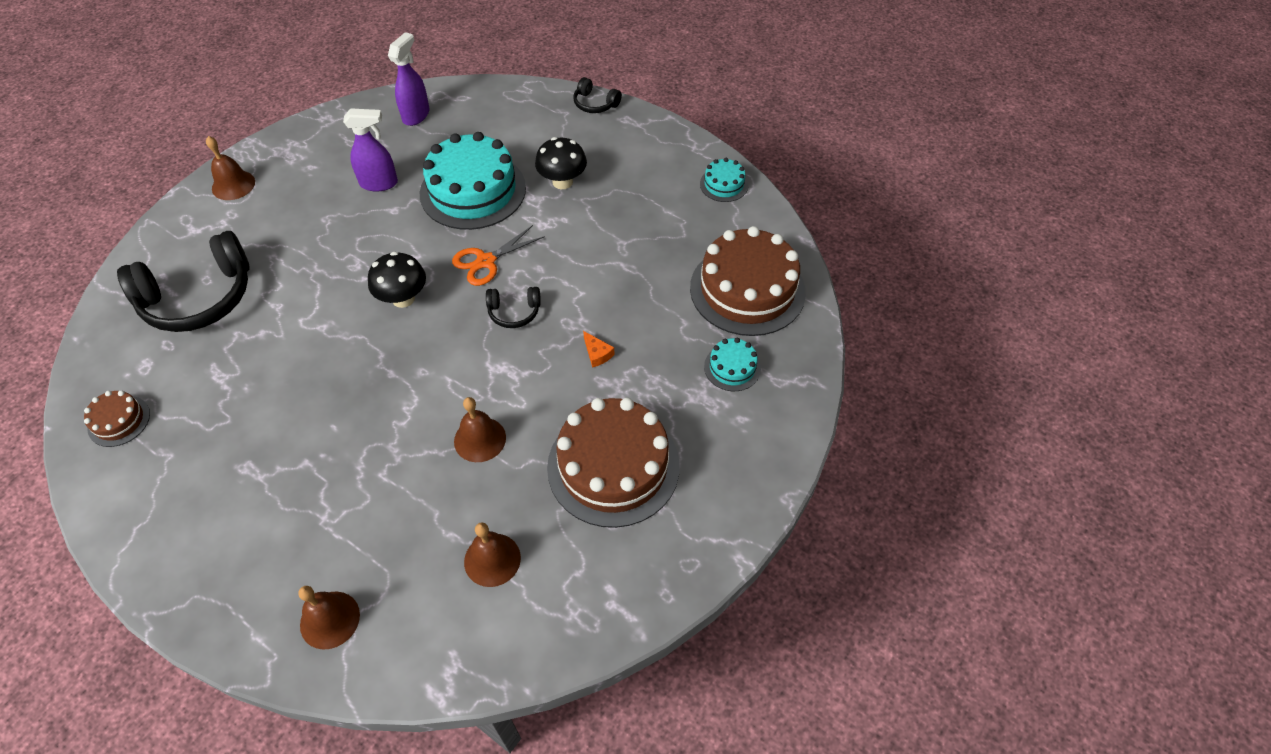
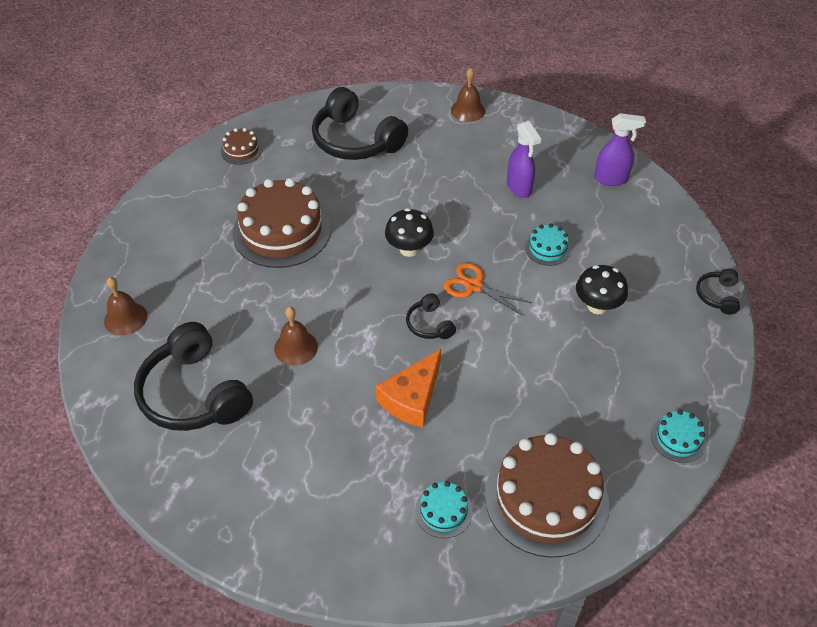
camera: 70 degrees right, 5 degrees down
turquoise cake [420,132,526,230] -> turquoise cake [525,224,571,266], size x0.46
brown bell [464,522,521,587] -> black headphones [134,322,253,431]
brown cake [547,398,680,528] -> brown cake moved to [233,178,331,268]
orange cheese [583,331,614,368] -> orange cheese [376,349,441,428], size x2.25

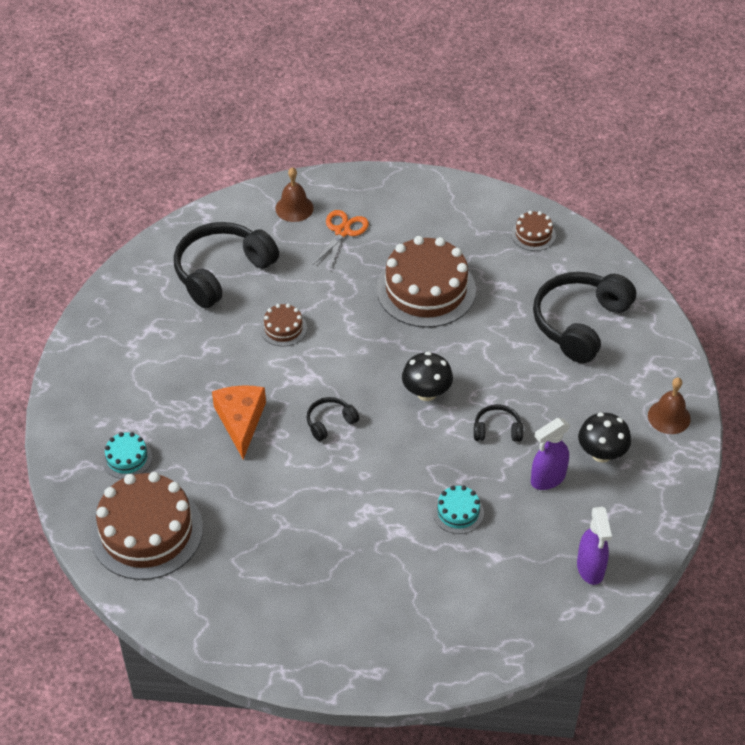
camera: 80 degrees right, 0 degrees up
brown bell [274,307,318,366] -> brown cake [260,304,307,347]
orange cheese [376,349,441,428] -> orange cheese turned 60 degrees clockwise [212,385,266,459]
orange scissors [444,263,532,315] -> orange scissors moved to [313,210,369,270]
black mushroom [576,265,628,314] -> black mushroom moved to [578,413,631,463]
turquoise cake [651,410,706,463] -> none
black headphones [696,269,740,315] -> black headphones moved to [474,404,523,441]

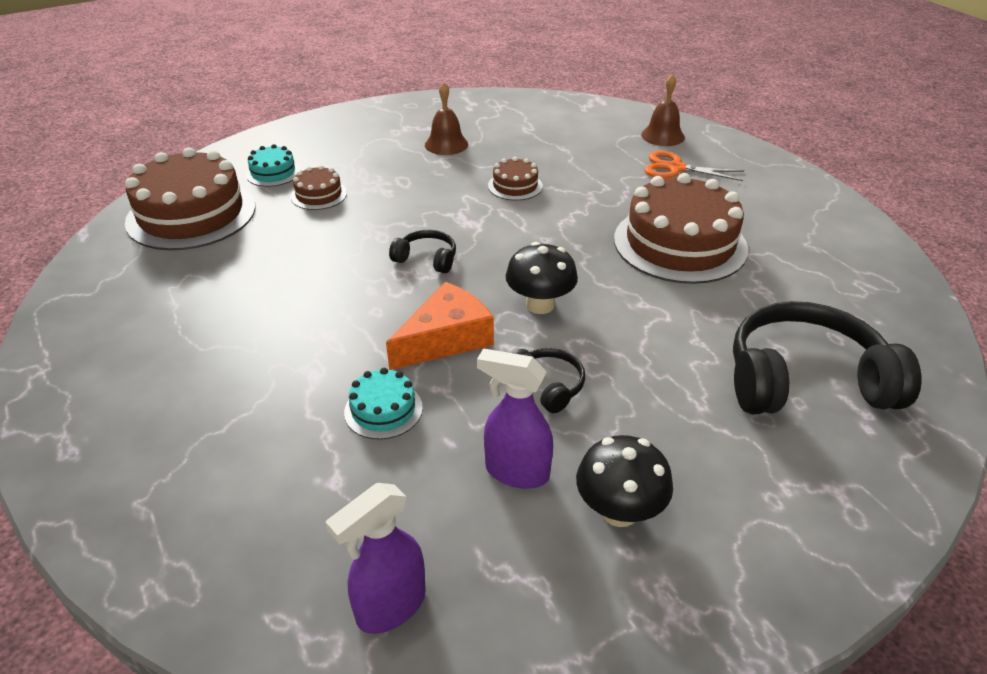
camera: 55 degrees right, 10 degrees down
black headphones [174,222,279,308] -> none
orange cheese [212,385,266,459] -> orange cheese moved to [386,282,494,370]
orange scissors [313,210,369,270] -> orange scissors turned 150 degrees counterclockwise [644,151,744,181]
brown cake [511,211,556,251] -> brown cake moved to [291,165,347,210]
brown bell [648,378,691,434] -> brown bell moved to [425,82,468,155]

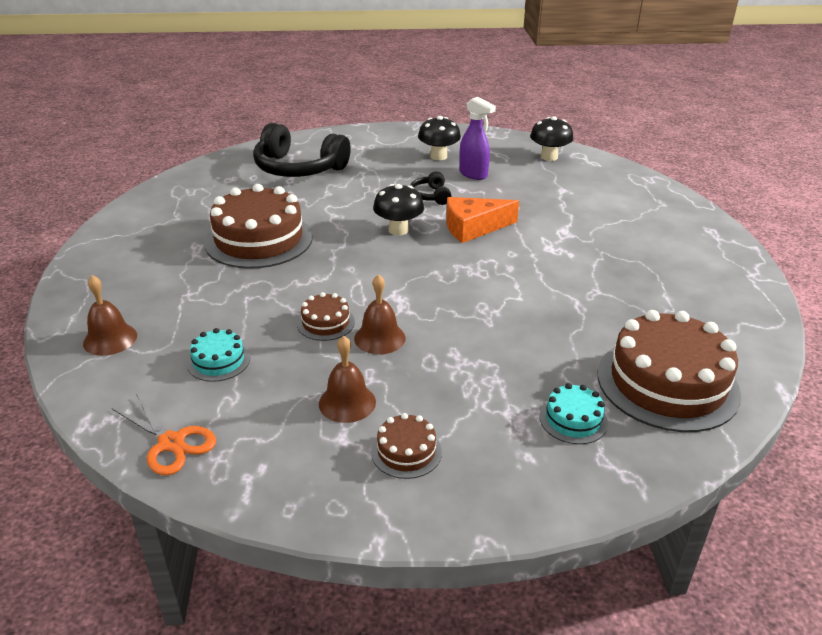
camera: 155 degrees left, 5 degrees down
brown cake [291,165,347,210] -> brown cake moved to [371,413,442,479]
purple spray bottle [326,483,426,634] -> black mushroom [530,116,573,161]
turquoise cake [344,368,423,440] -> turquoise cake moved to [187,328,250,382]
black headphones [389,230,456,273] -> none
orange scissors [644,151,744,181] -> orange scissors moved to [112,394,216,475]
none -> brown bell [354,274,406,355]

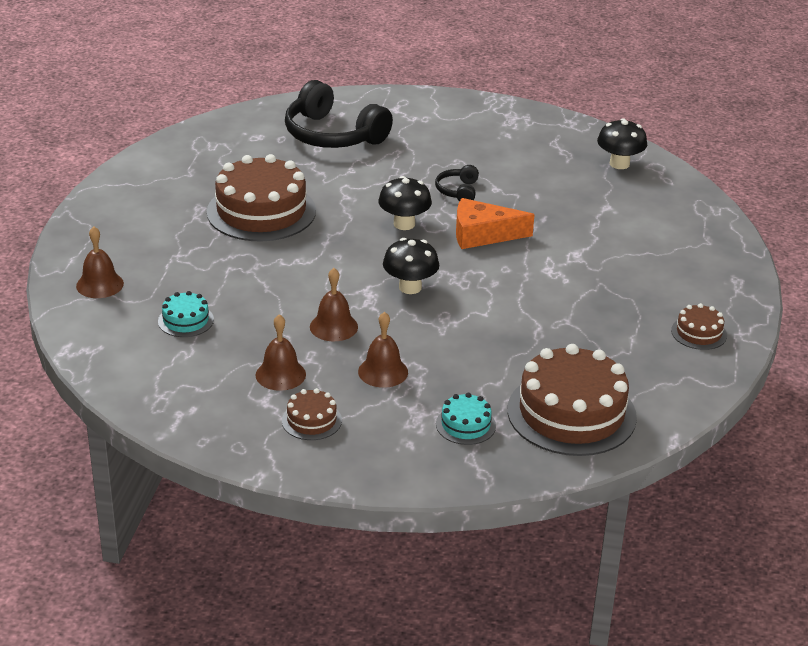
camera: 15 degrees right, 0 degrees up
orange scissors [112,394,216,475] -> none
brown cake [297,292,355,341] -> brown cake moved to [671,303,727,350]
black mushroom [418,116,461,160] -> black mushroom moved to [383,238,439,294]
purple spray bottle [459,97,496,180] -> none
none -> brown bell [358,312,408,388]

